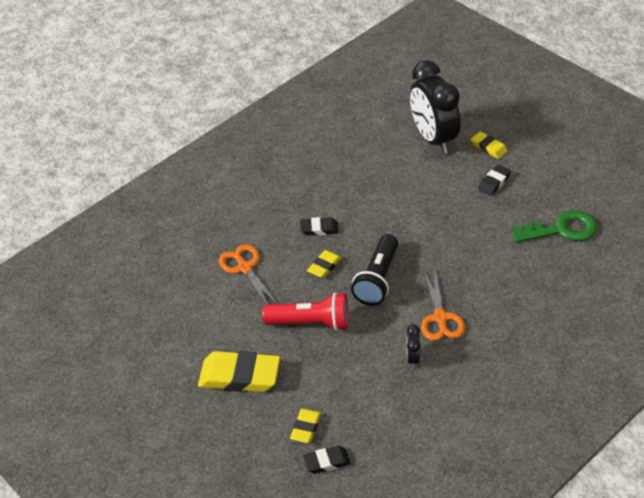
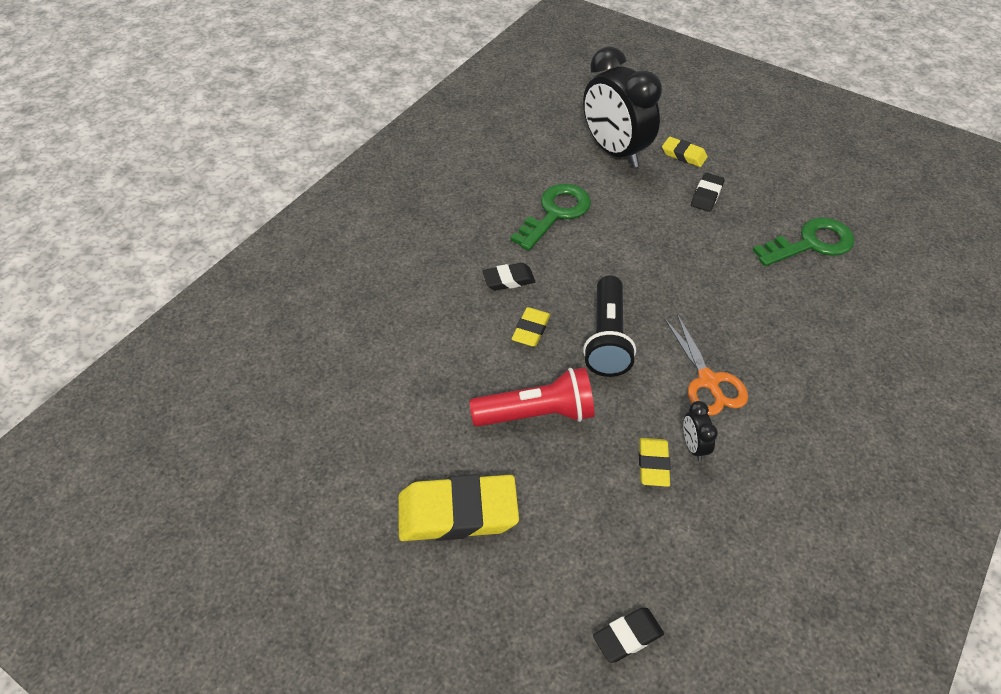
camera: 15 degrees left, 5 degrees up
orange scissors [219,244,278,305] -> none
yellow eraser [290,409,321,443] -> yellow eraser moved to [639,438,671,487]
none -> green key [511,184,591,251]

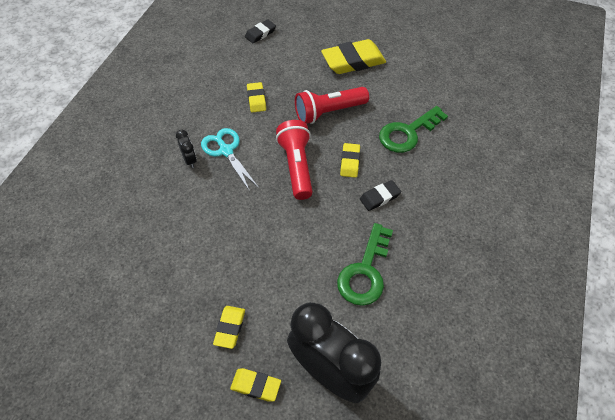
camera: 165 degrees right, 5 degrees up
black flashlight [583,275,636,377] -> red flashlight [276,120,313,200]
orange scissors [664,314,748,416] -> turquoise scissors [201,128,259,191]
black clock [683,401,718,461] -> black clock moved to [176,130,197,168]
black eraser [691,173,725,212] -> yellow eraser [213,306,245,349]
green key [752,217,855,266] -> green key moved to [379,106,448,153]

